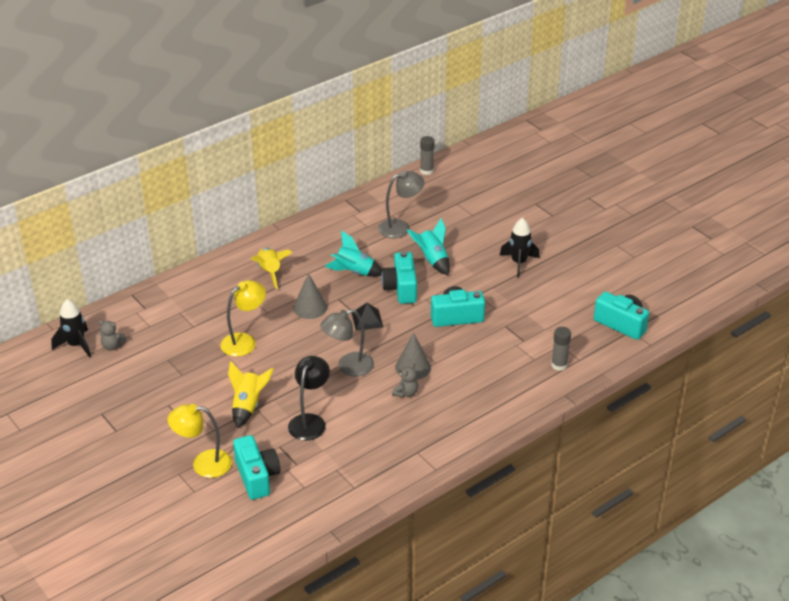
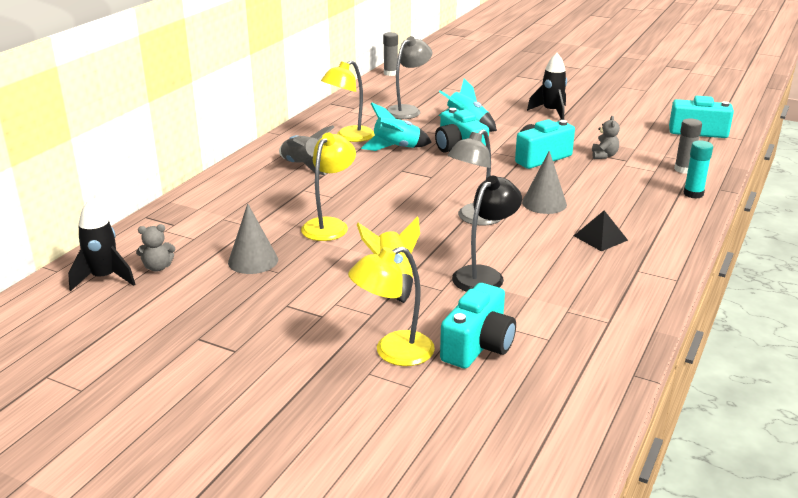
camera: 25 degrees left, 10 degrees down
turquoise camera [233,435,281,500] -> turquoise camera turned 75 degrees clockwise [440,283,516,369]
yellow rocket [251,248,292,289] -> grey rocket [279,125,334,175]
black lamp [288,356,330,441] -> black lamp turned 45 degrees clockwise [452,175,522,292]
grey cone [293,273,327,319] -> grey cone moved to [228,203,278,274]
black pyramid [352,303,383,331] -> black pyramid moved to [574,210,628,251]
grey teddy bear [392,363,418,398] -> grey teddy bear moved to [592,116,620,159]
none -> yellow lamp [321,60,375,142]
none -> turquoise glue stick [683,141,713,199]

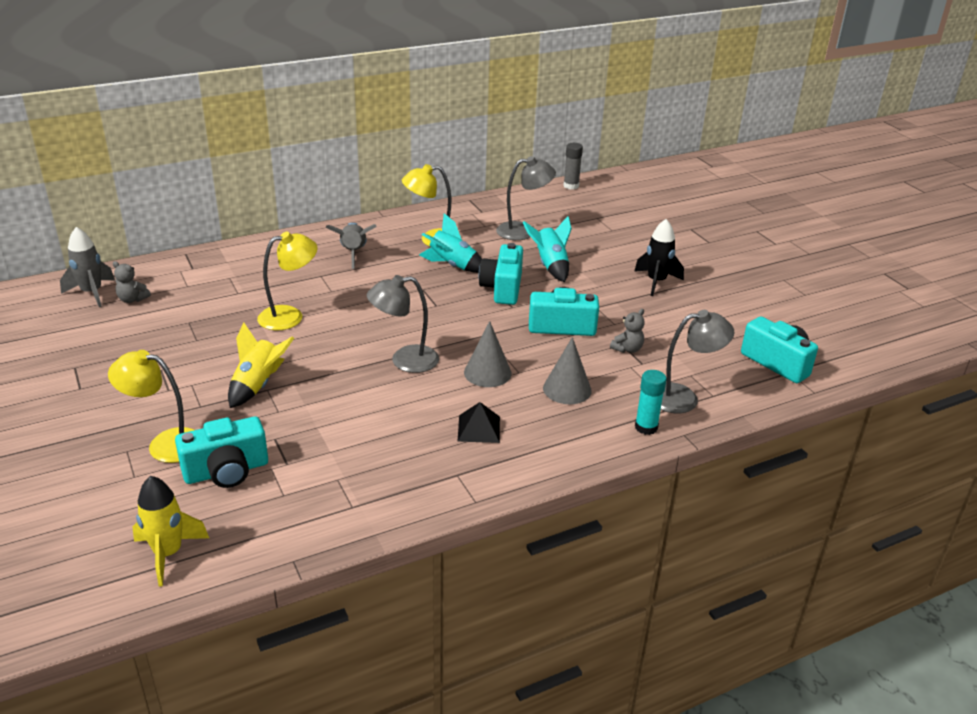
camera: 35 degrees right, 5 degrees up
black rocket [68,200,135,291] -> grey rocket [60,227,115,307]
grey cone [228,203,278,274] -> grey cone moved to [543,337,592,404]
black lamp [452,175,522,292] -> none
grey glue stick [674,119,702,174] -> grey lamp [661,310,734,413]
none -> yellow rocket [133,476,209,586]

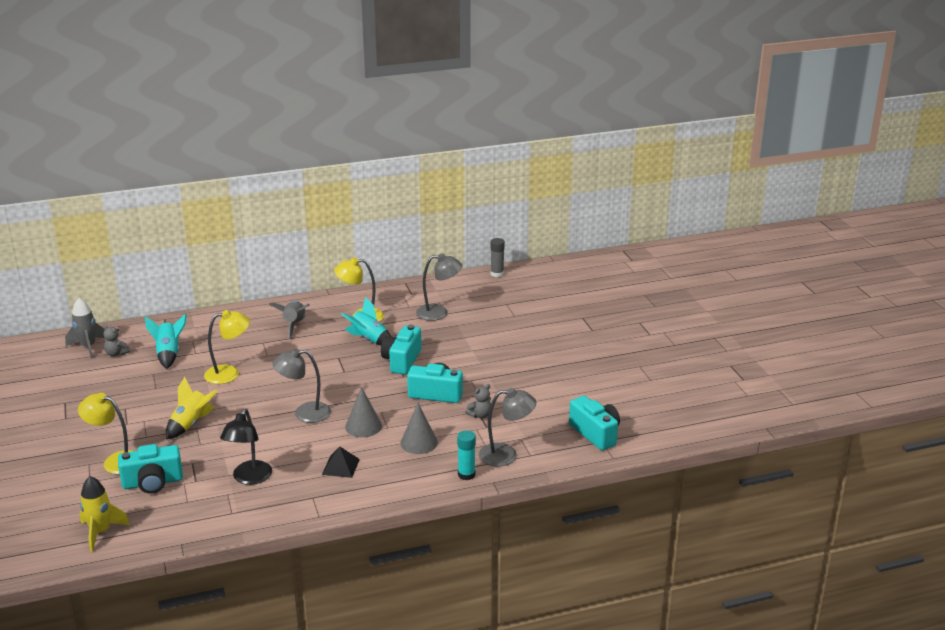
camera: 10 degrees right, 5 degrees down
turquoise rocket [522,216,572,282] -> turquoise rocket moved to [145,313,187,369]
black rocket [634,219,684,296] -> none
none -> black lamp [220,409,272,485]

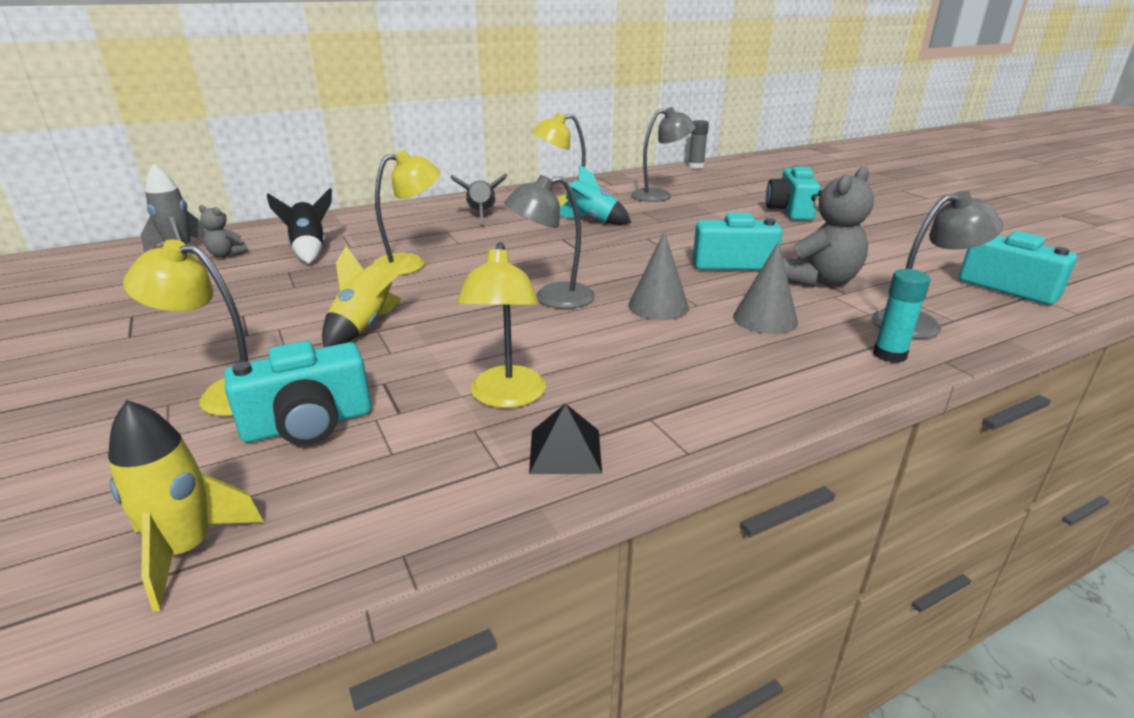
camera: 10 degrees left, 0 degrees up
turquoise rocket [145,313,187,369] -> black rocket [267,188,332,263]
black lamp [220,409,272,485] -> yellow lamp [456,242,546,408]
black pyramid [322,446,360,478] -> black pyramid moved to [529,403,602,474]
turquoise camera [381,325,421,375] -> turquoise camera moved to [766,165,820,220]
grey teddy bear [465,384,491,418] -> grey teddy bear [783,166,874,287], size x1.98

